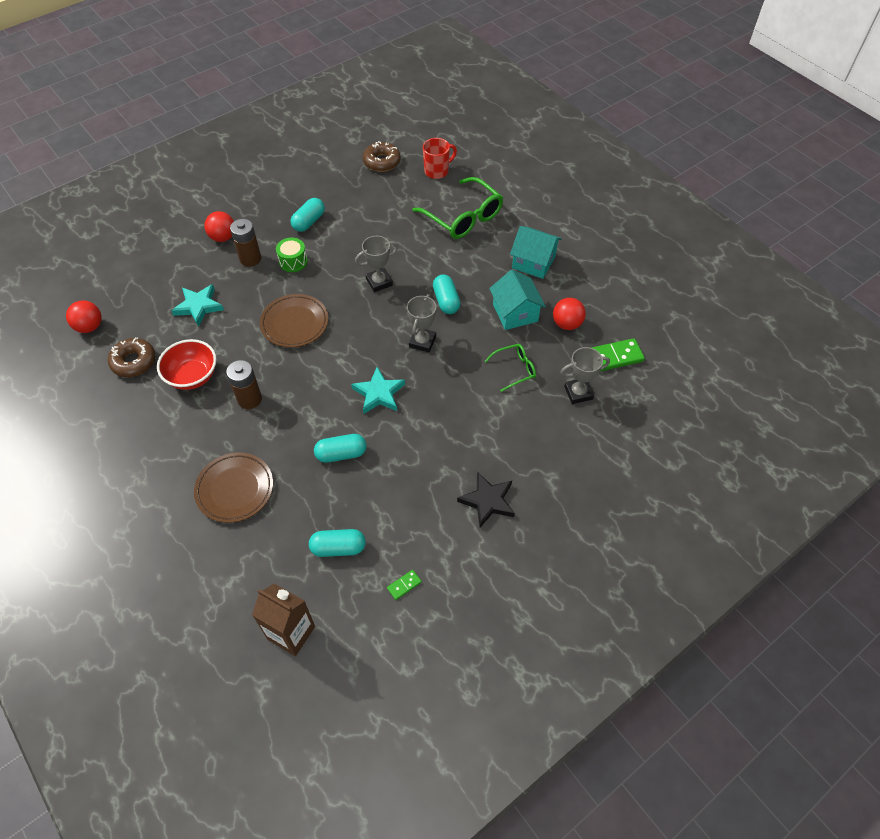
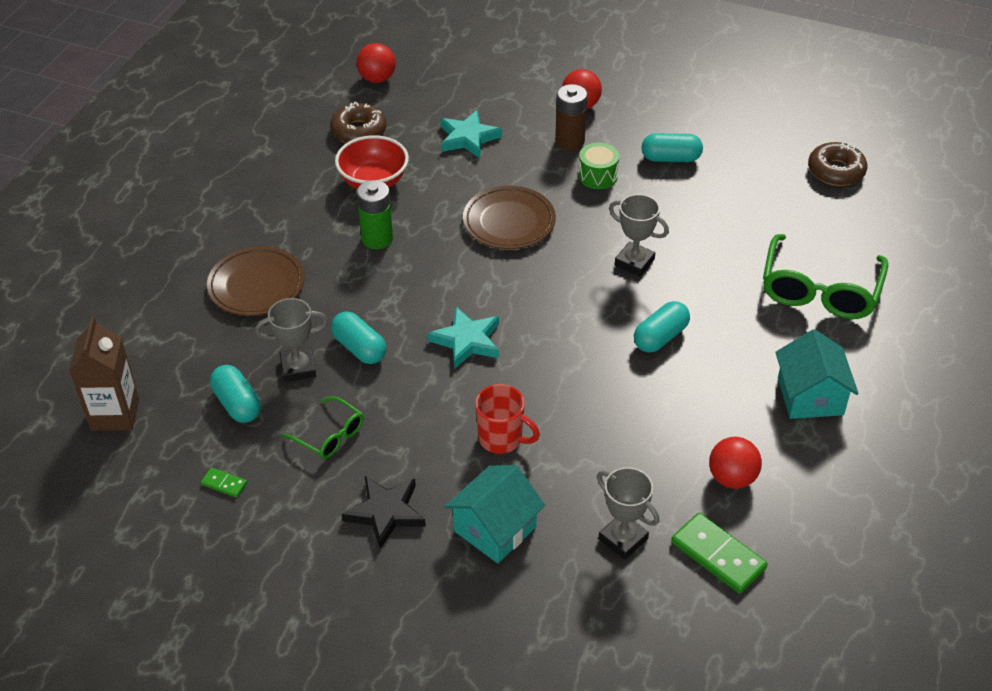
camera: 60 degrees right, 10 degrees down
brown battery [226,360,262,409] -> green battery [357,180,393,249]
grey trophy [407,294,436,352] -> grey trophy moved to [255,298,328,382]
red mug [423,138,457,179] -> red mug moved to [475,384,540,454]
green glasses [485,344,536,392] -> green glasses moved to [282,396,364,459]
turquoise house [489,269,546,330] -> turquoise house moved to [444,465,545,563]

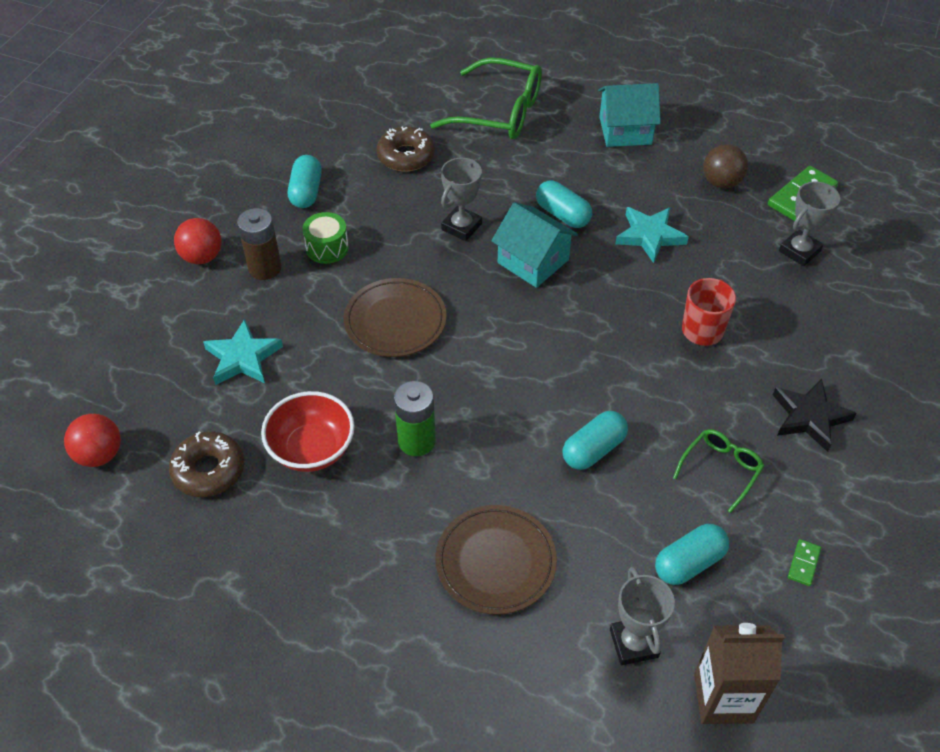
camera: 90 degrees left, 5 degrees up
grey trophy [255,298,328,382] -> grey trophy moved to [610,567,675,665]
turquoise star [428,307,499,369] -> turquoise star moved to [615,207,689,263]
turquoise house [444,465,545,563] -> turquoise house moved to [491,202,578,288]
red ball [709,437,762,489] -> brown ball [703,144,748,188]
brown donut [808,142,867,186] -> brown donut moved to [377,126,435,171]

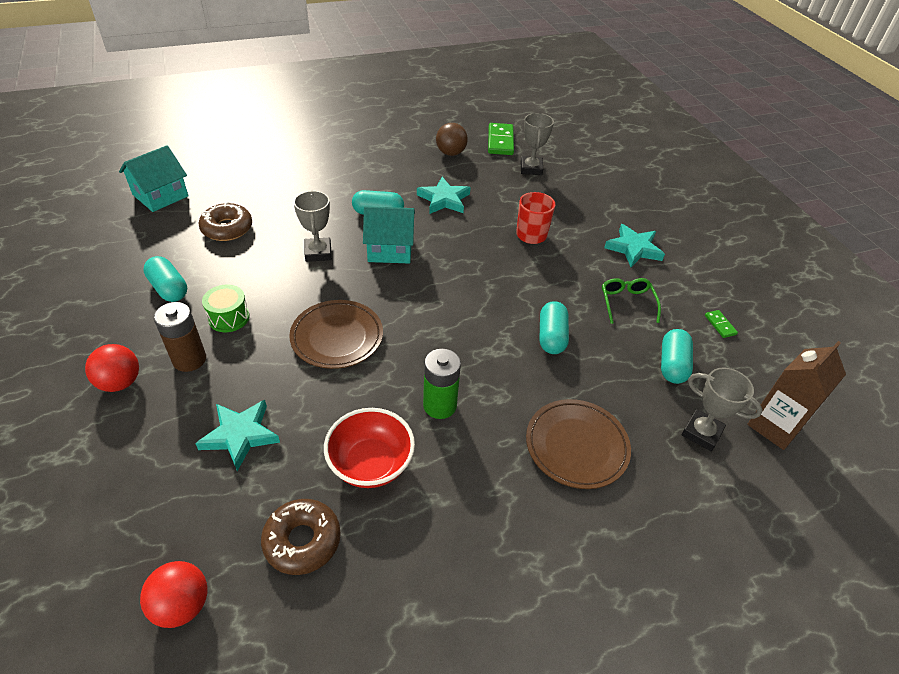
camera: 45 degrees left, 5 degrees down
green glasses [430,57,542,139] -> none
turquoise house [598,83,661,147] -> turquoise house moved to [119,145,189,212]
black star [773,379,857,452] -> turquoise star [604,224,665,267]

